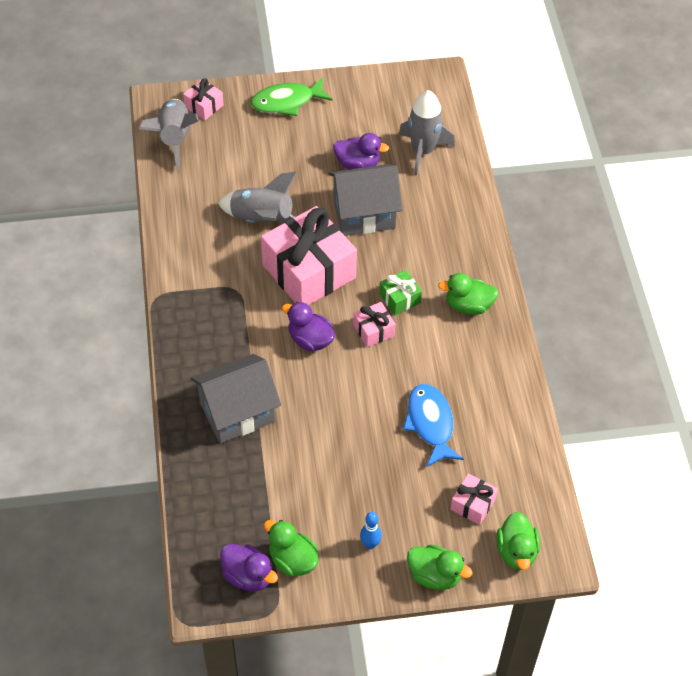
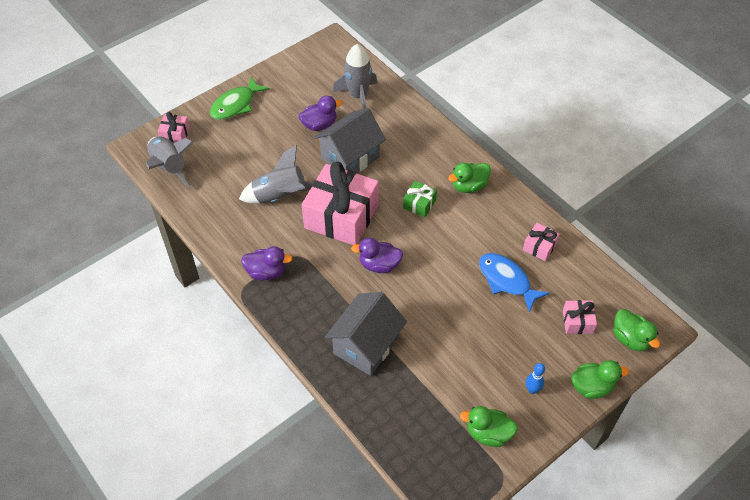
camera: 30 degrees left, 0 degrees up
purple duck [220,544,278,591] -> purple duck moved to [241,246,292,280]
pink gift [353,302,395,347] -> pink gift moved to [523,223,560,261]

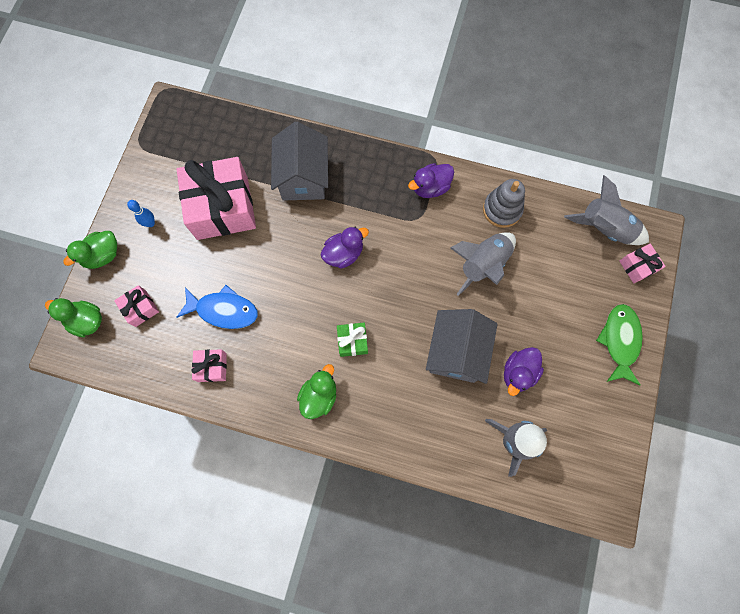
camera: 145 degrees right, 20 degrees up
pink gift [302,162,379,245] -> pink gift moved to [177,157,256,240]
green duck [460,406,518,447] -> none
none -> grey stacking toy [483,179,525,228]

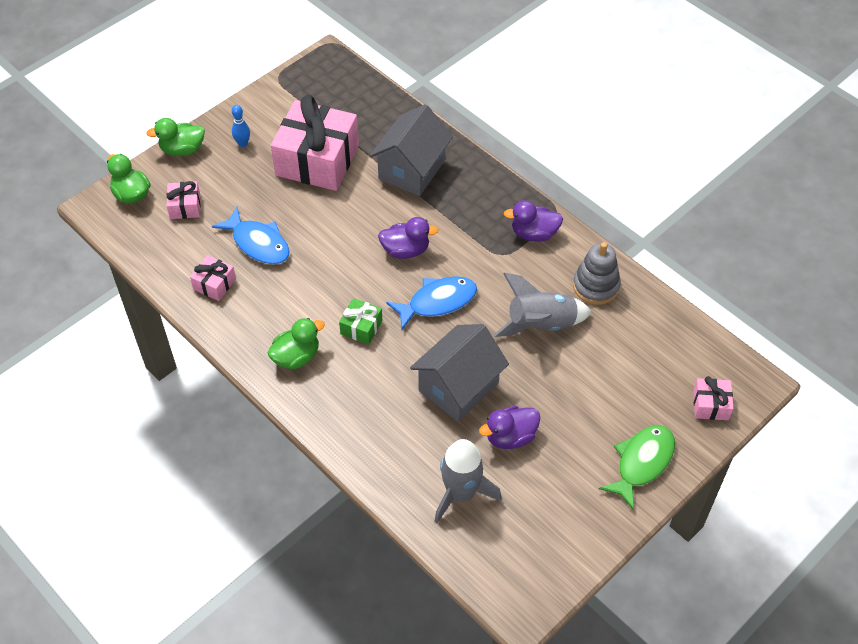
camera: 30 degrees right, 20 degrees down
grey rocket [564,175,649,245] -> none
none -> blue fish [386,276,477,330]

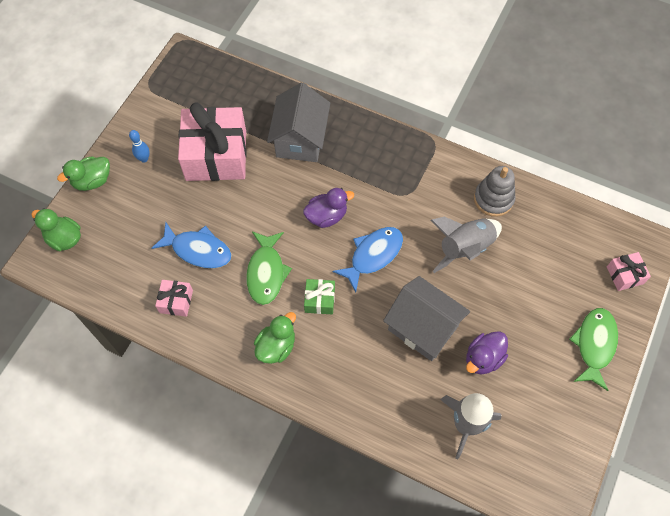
camera: 20 degrees left, 10 degrees up
pink gift [167,181,201,219] -> none
grey house [410,324,509,422] -> grey house turned 75 degrees counterclockwise [383,276,470,361]
purple duck [503,200,563,242] -> none
none -> green fish [246,231,292,305]

